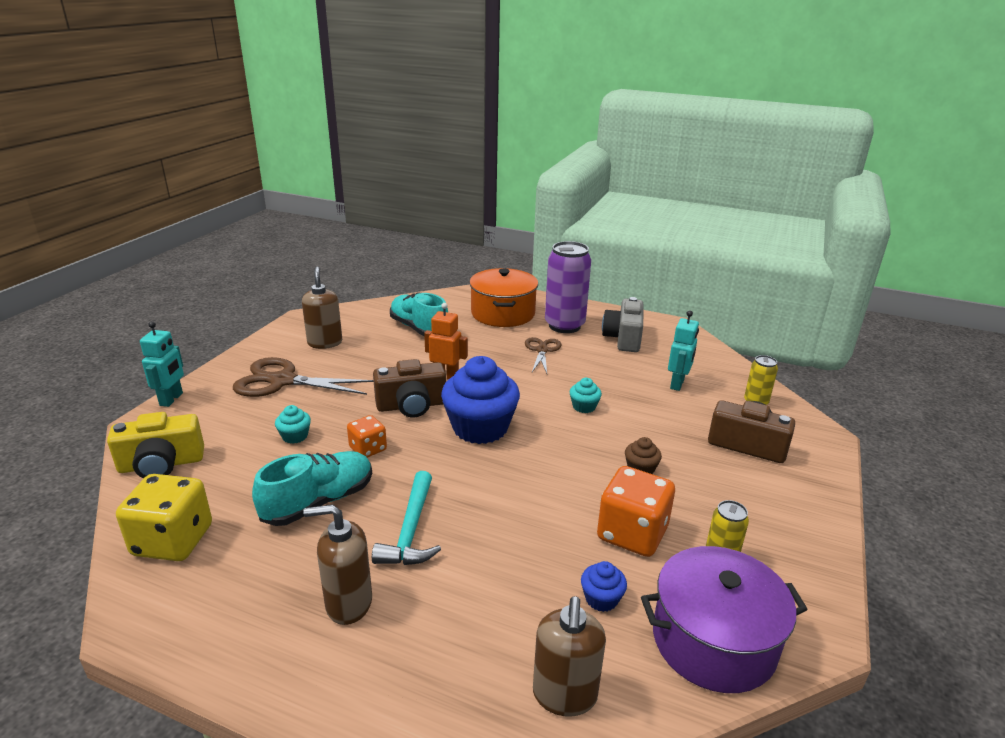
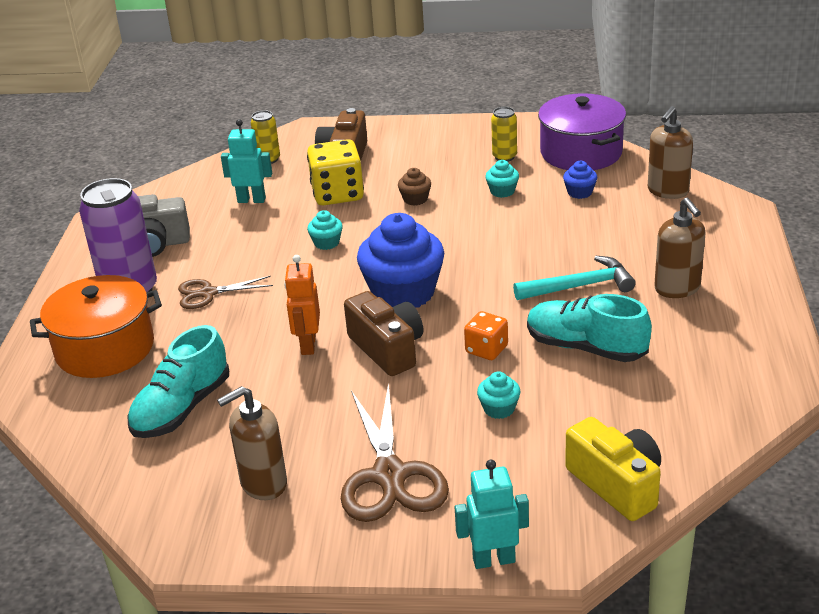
camera: 105 degrees left, 5 degrees up
yellow dice [116,474,212,561] -> yellow dice moved to [307,139,364,206]
brown soap dispenser [533,596,606,717] -> brown soap dispenser turned 135 degrees clockwise [648,106,693,199]
orange dice [597,466,675,557] -> turquoise cupcake [485,160,519,198]

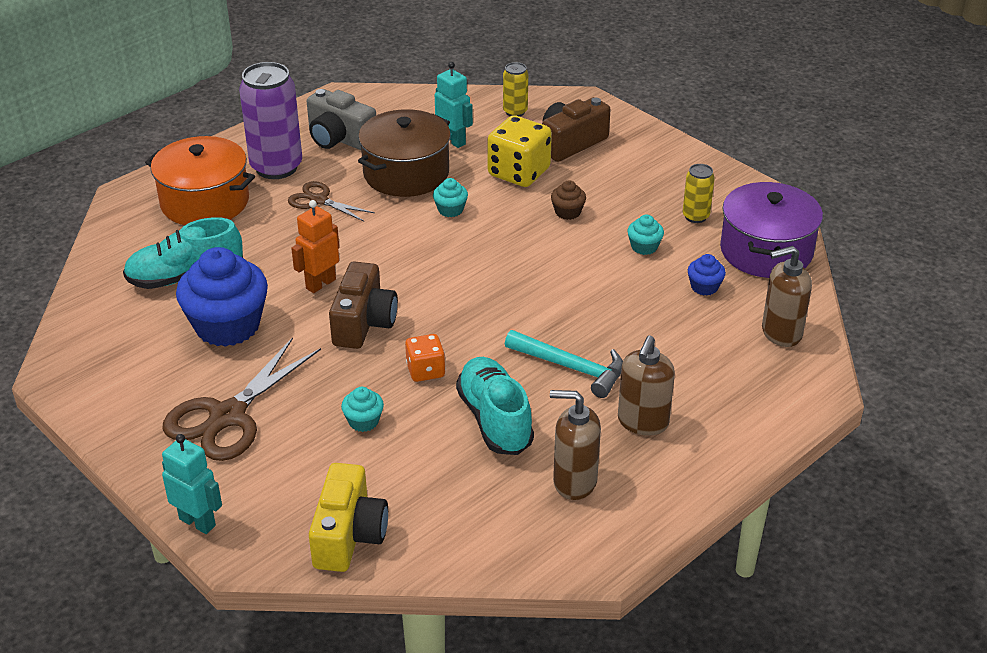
camera: 40 degrees right, 5 degrees up
brown soap dispenser [217,386,287,500] -> brown soap dispenser moved to [550,390,601,500]
blue cupcake [357,213,444,307] -> blue cupcake moved to [176,247,268,347]
none -> brown pot [358,109,451,197]

